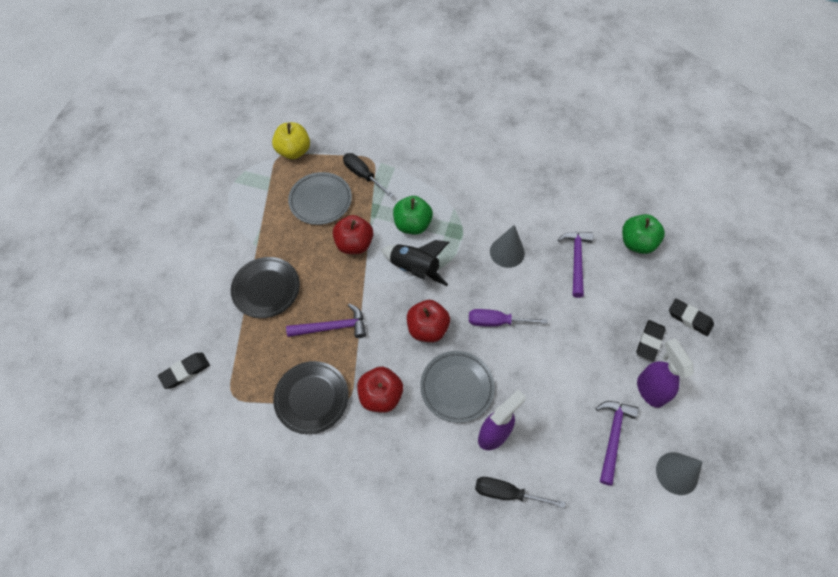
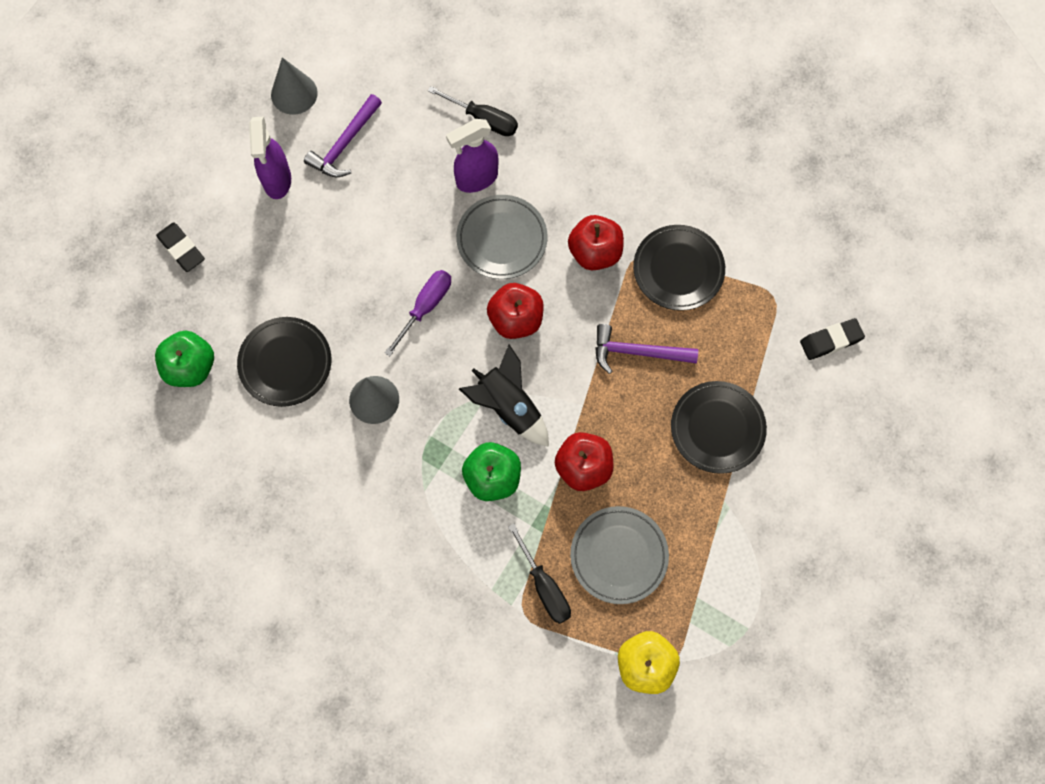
camera: 165 degrees left, 10 degrees up
purple screwdriver [469,309,548,327] -> purple screwdriver turned 75 degrees counterclockwise [385,270,451,356]
purple hammer [558,232,594,298] -> black plate [237,317,331,407]
black eraser [636,320,666,361] -> none

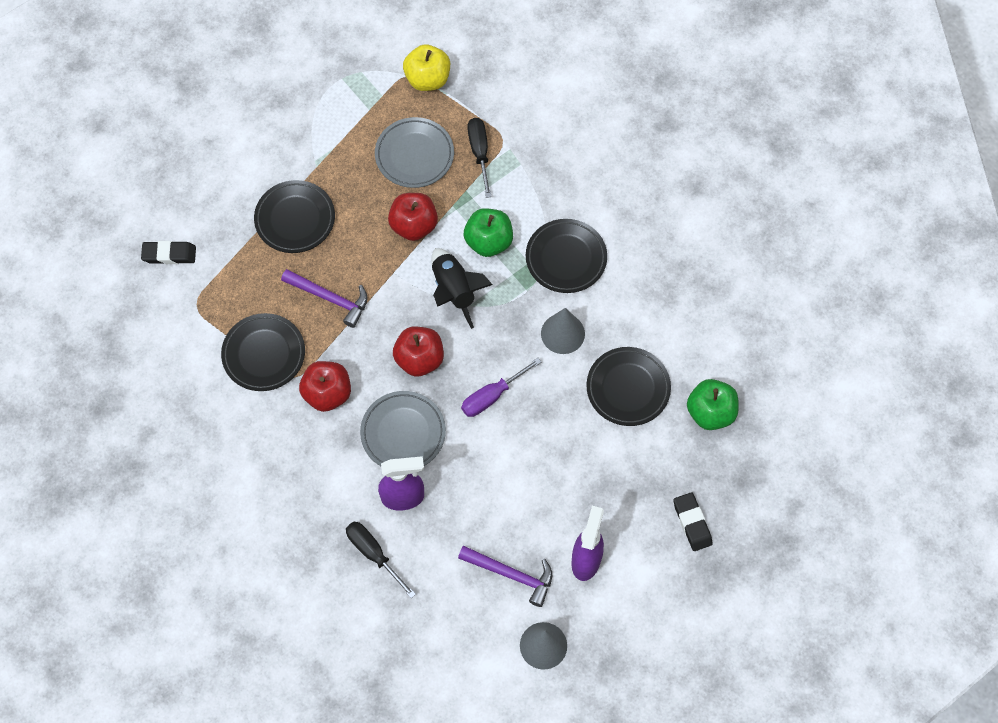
camera: 160 degrees left, 5 degrees down
purple hammer [304,94,382,178] -> purple hammer turned 60 degrees clockwise [458,546,552,607]
none -> black plate [526,219,607,293]

